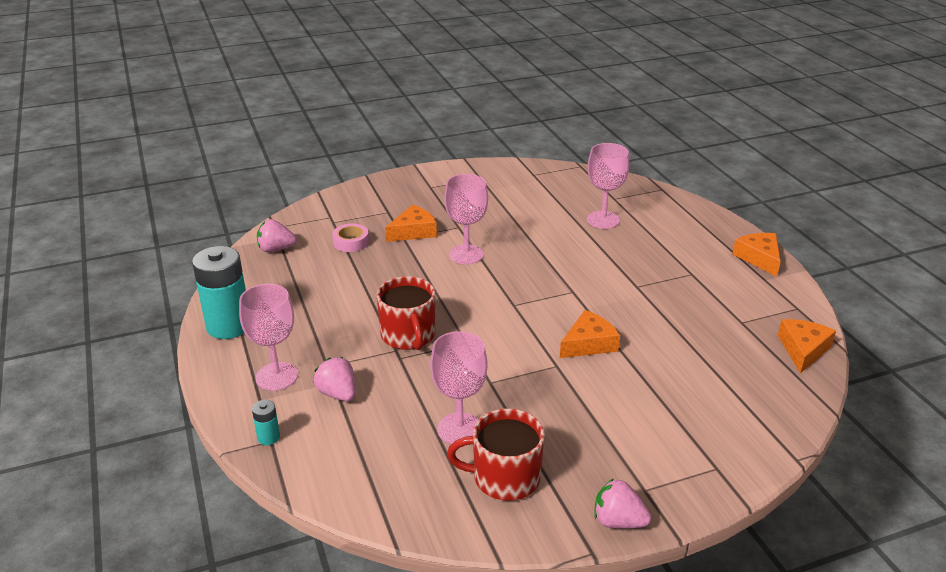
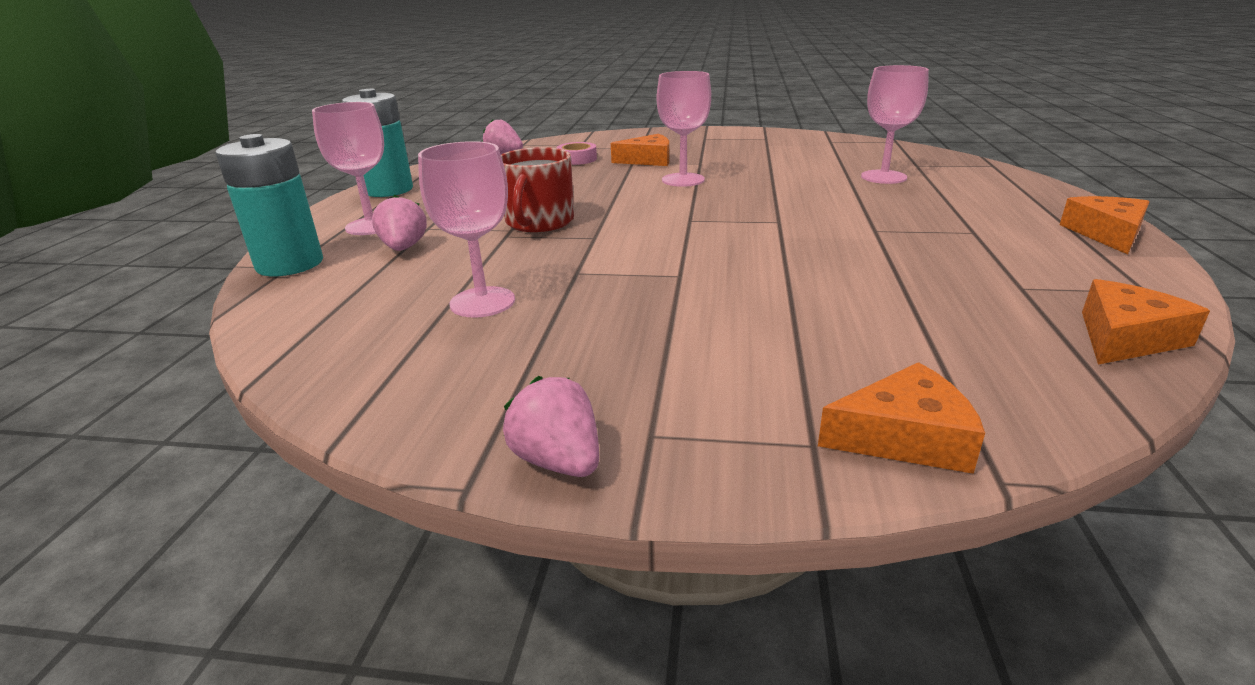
camera: 30 degrees right, 5 degrees down
turquoise battery [252,400,280,445] -> turquoise battery [216,134,323,276], size x2.31
red mug [447,408,545,501] -> none
orange cheese [560,310,620,358] -> orange cheese moved to [818,362,985,474]

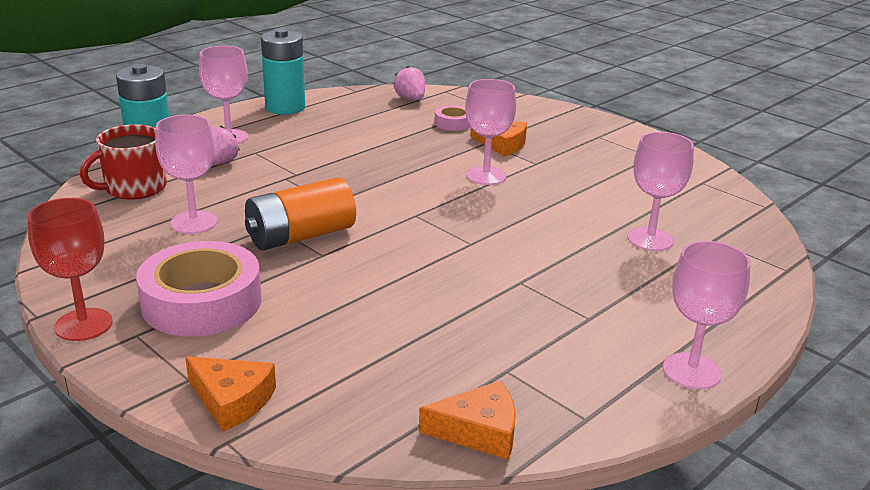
camera: 35 degrees right, 0 degrees up
red mug [501,147,574,232] -> red mug moved to [80,124,167,200]
pink strawberry [503,376,599,477] -> red goblet [28,198,112,341]
orange cheese [1060,196,1150,254] -> pink goblet [663,241,751,389]
none -> pink tape [136,241,262,337]
none -> orange battery [245,177,356,251]

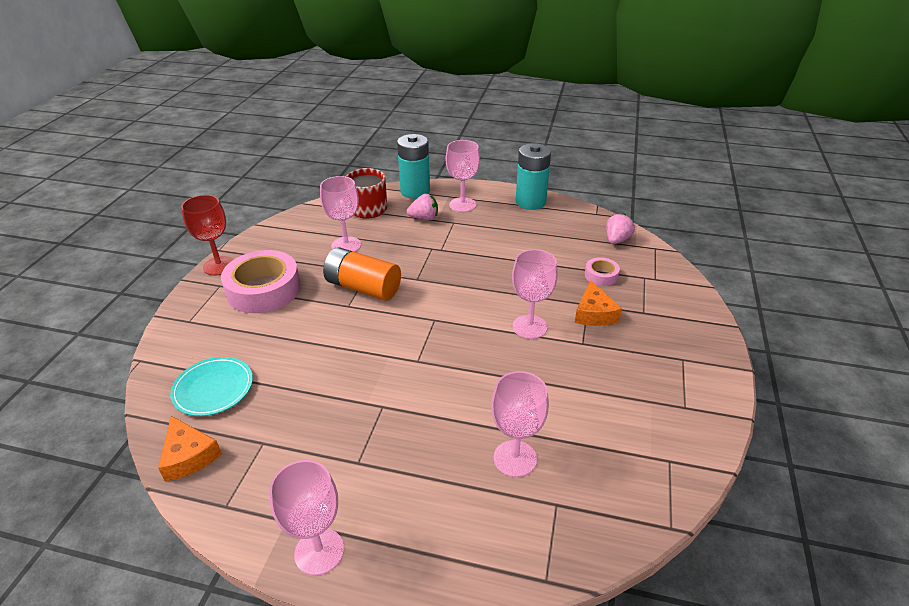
camera: 60 degrees right, 10 degrees up
orange cheese [185,356,276,432] -> none
none -> turquoise plate [170,357,253,416]

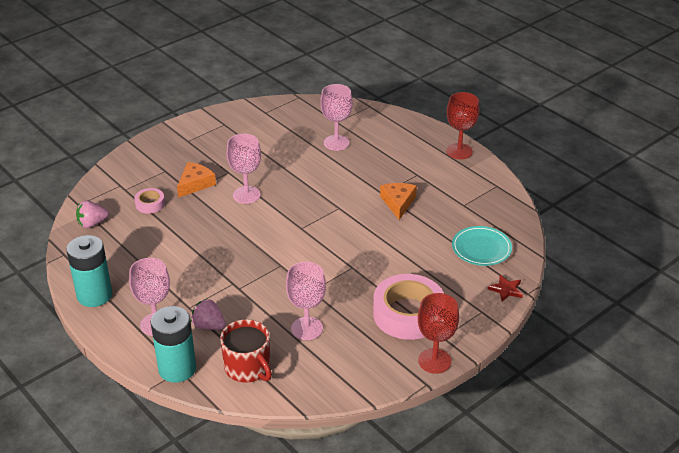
camera: 145 degrees left, 0 degrees up
orange cheese [158,416,222,481] -> orange cheese moved to [380,183,417,220]
pink goblet [269,460,344,576] -> red goblet [446,92,480,159]
orange battery [323,247,401,301] -> none
none -> red star [488,275,523,301]

